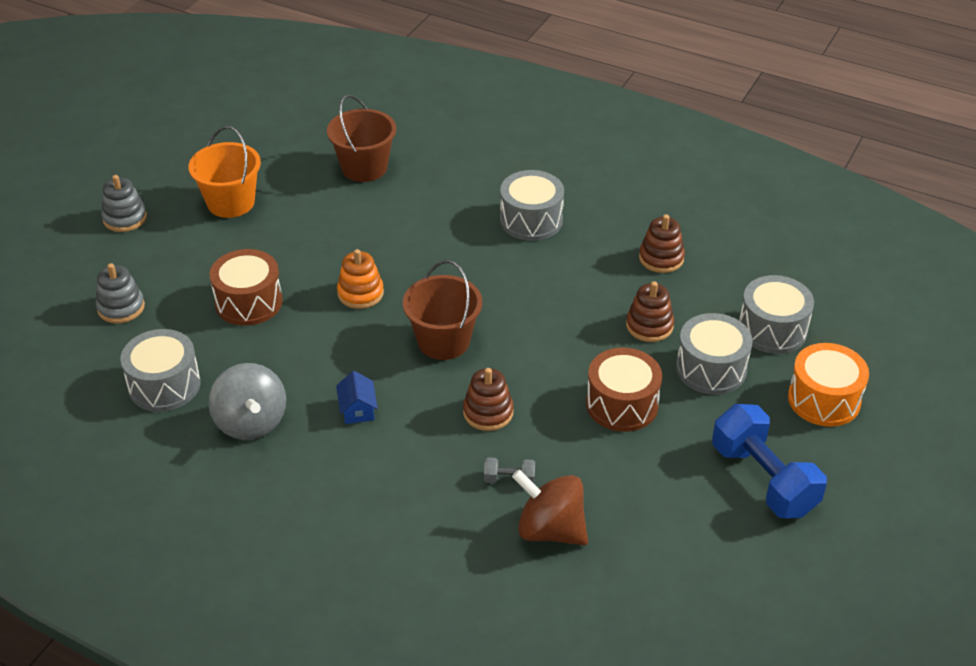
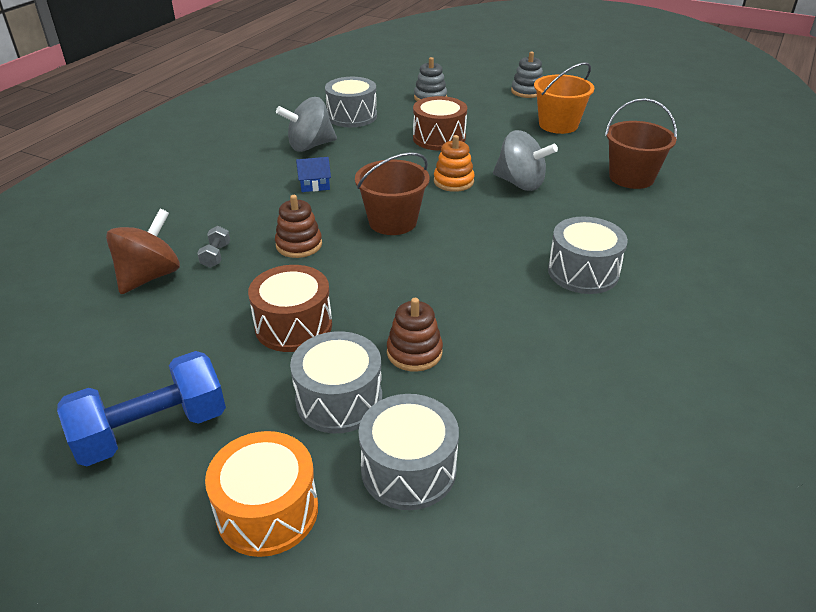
camera: 90 degrees right, 5 degrees down
brown stacking toy [639,214,685,273] -> none
none -> grey spinning top [493,130,558,191]

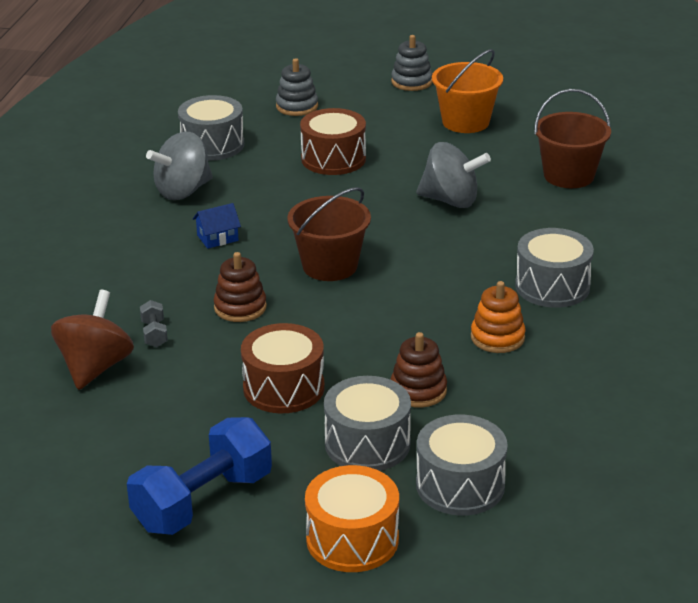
camera: 15 degrees left, 5 degrees down
orange stacking toy [434,135,475,192] -> orange stacking toy moved to [471,281,526,353]

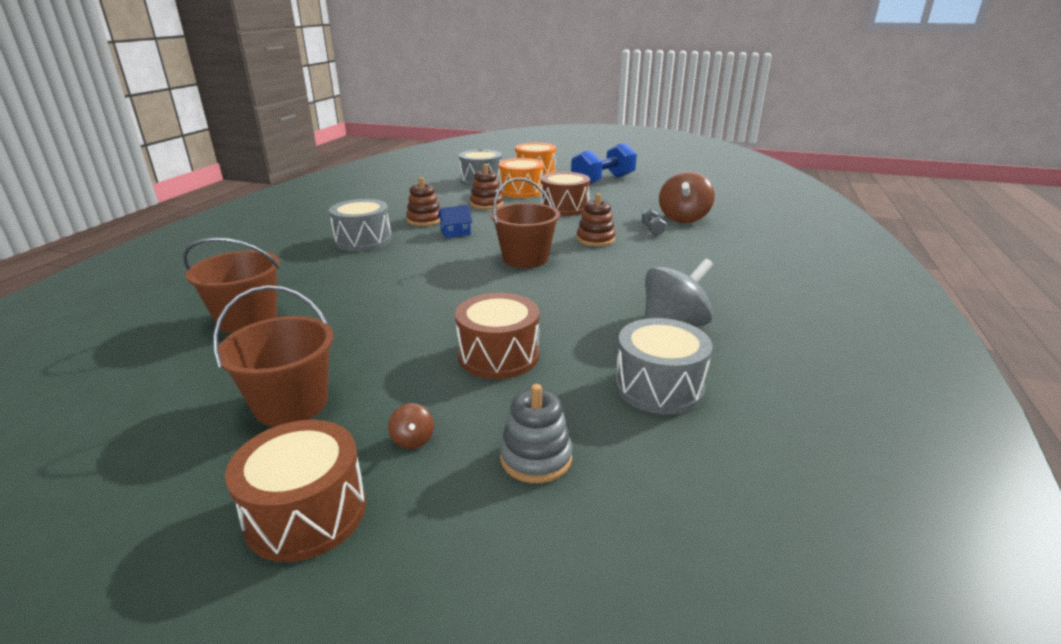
camera: 175 degrees left, 5 degrees down
blue house [193,203,241,249] -> blue house moved to [438,205,473,238]
grey drum [324,376,411,471] -> orange drum [499,158,544,198]
grey stacking toy [391,35,432,91] -> brown drum [225,420,366,562]
grey spinning top [416,142,491,208] -> none
orange bucket [432,49,503,133] -> brown bucket [213,285,334,426]
orange stacking toy [471,281,526,353] -> brown stacking toy [406,177,440,226]
none -> brown spinning top [388,403,434,449]

